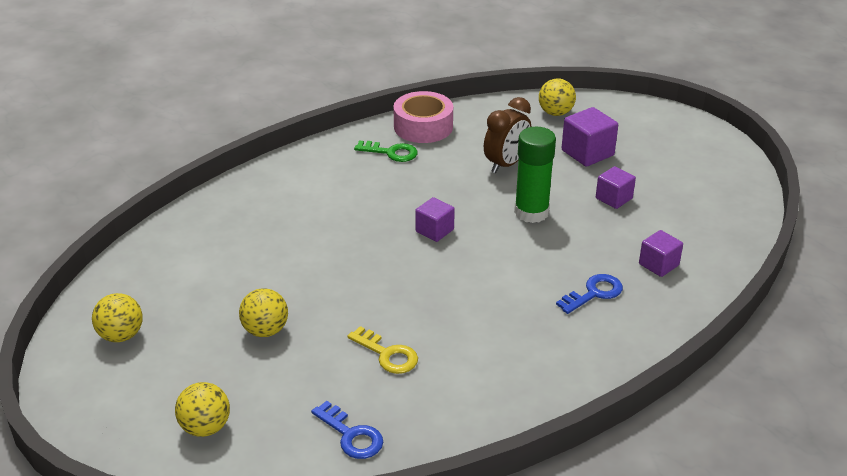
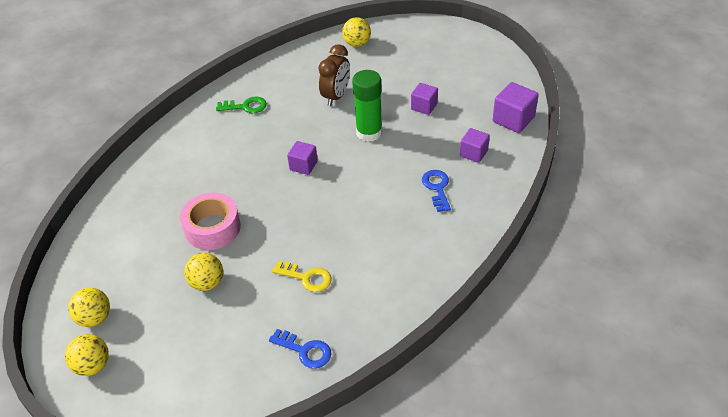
camera: 15 degrees left, 10 degrees up
yellow ball [175,382,230,437] -> yellow ball moved to [65,334,109,376]
pink tape [393,91,453,143] -> pink tape moved to [180,193,241,250]
blue key [556,274,623,314] -> blue key turned 45 degrees counterclockwise [422,170,451,212]
purple cube [562,107,618,167] -> purple cube moved to [493,82,539,133]

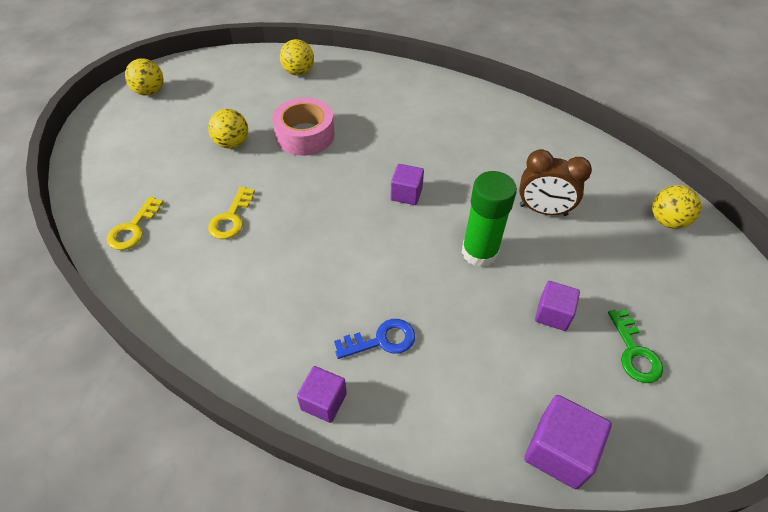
camera: 80 degrees right, 5 degrees up
yellow ball [68,288,110,327] -> yellow ball moved to [280,39,314,76]
green key [216,97,267,113] -> green key moved to [608,309,663,383]
blue key [269,329,331,368] -> yellow key [107,197,163,250]
purple cube [460,128,490,163] -> purple cube moved to [297,366,347,423]

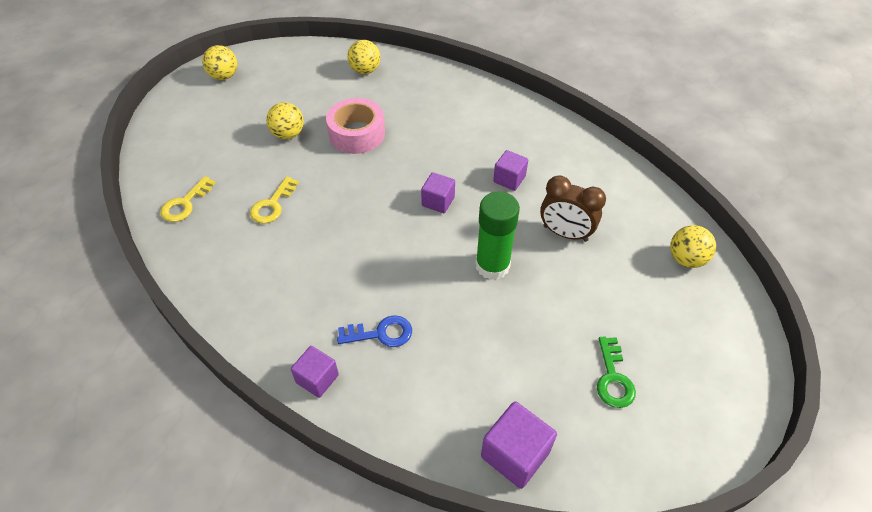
camera: 10 degrees right, 0 degrees up
purple cube [535,281,580,331] -> purple cube moved to [493,150,528,191]

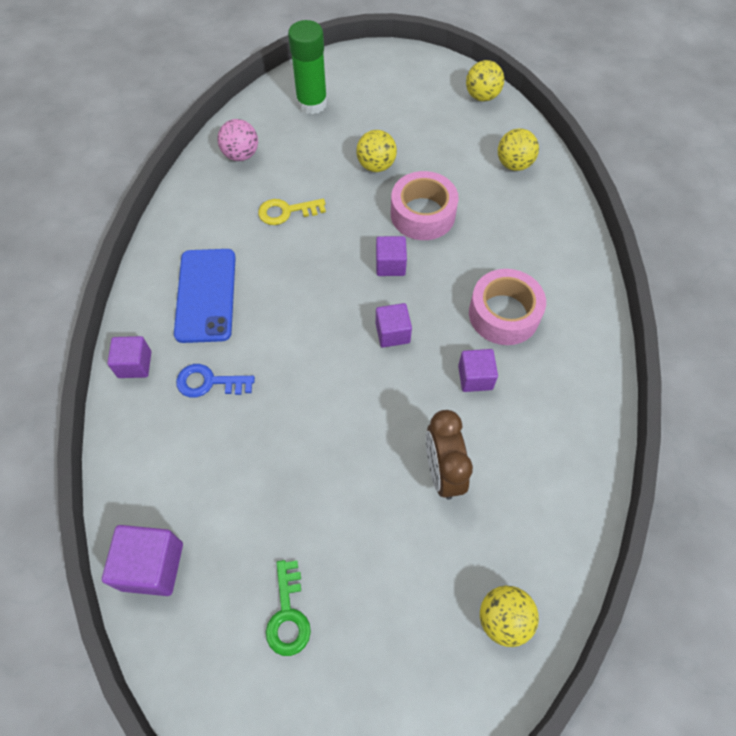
camera: 55 degrees right, 10 degrees up
yellow key [161,176,216,222] -> pink ball [217,119,258,161]
yellow ball [202,45,237,80] -> yellow ball moved to [466,60,504,101]
blue key [337,315,412,347] -> blue key turned 135 degrees clockwise [176,364,255,397]
green glue stick [475,191,520,280] -> green glue stick moved to [288,20,327,114]
green key [597,336,636,408] -> green key turned 60 degrees counterclockwise [266,560,311,656]
none -> blue phone [174,249,236,343]
none -> purple cube [376,236,407,276]
none -> pink tape [469,269,546,345]

